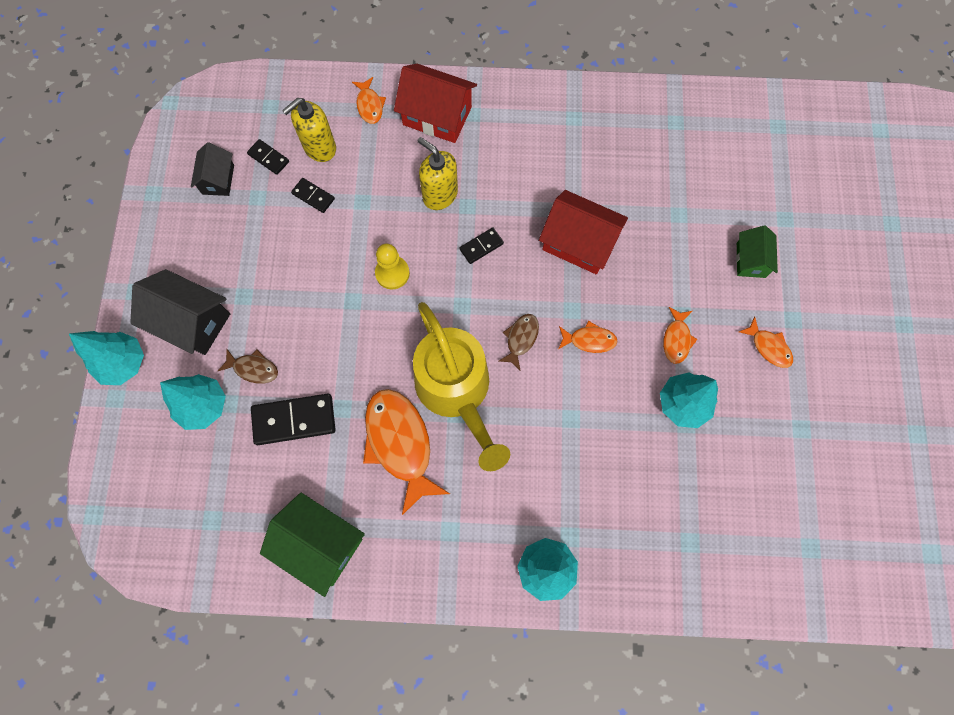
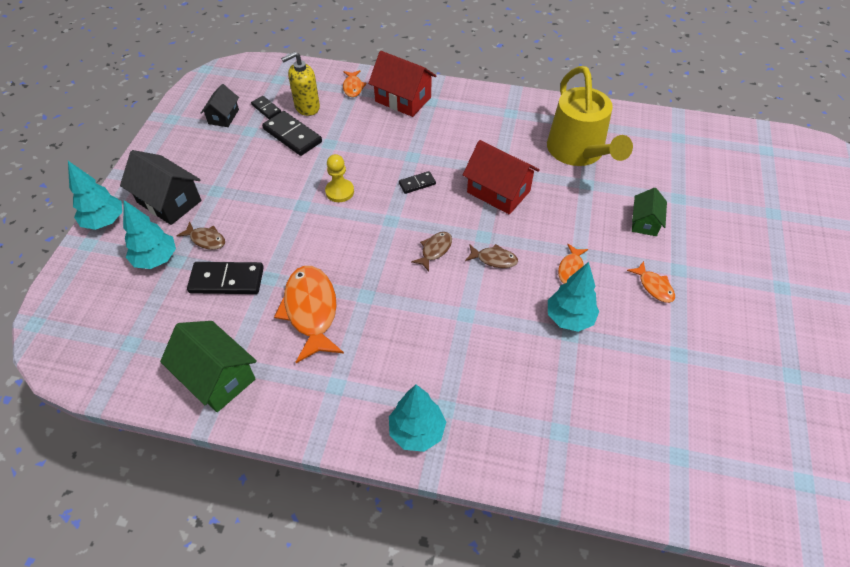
camera: 10 degrees right, 20 degrees down
black domino [291,178,335,213] -> black domino [262,111,322,156], size x1.83
yellow watering can [413,302,510,471] -> yellow watering can moved to [547,66,633,166]
yellow soap dispenser [418,137,458,210] -> none
orange fish [559,321,618,353] -> brown fish [465,244,518,268]

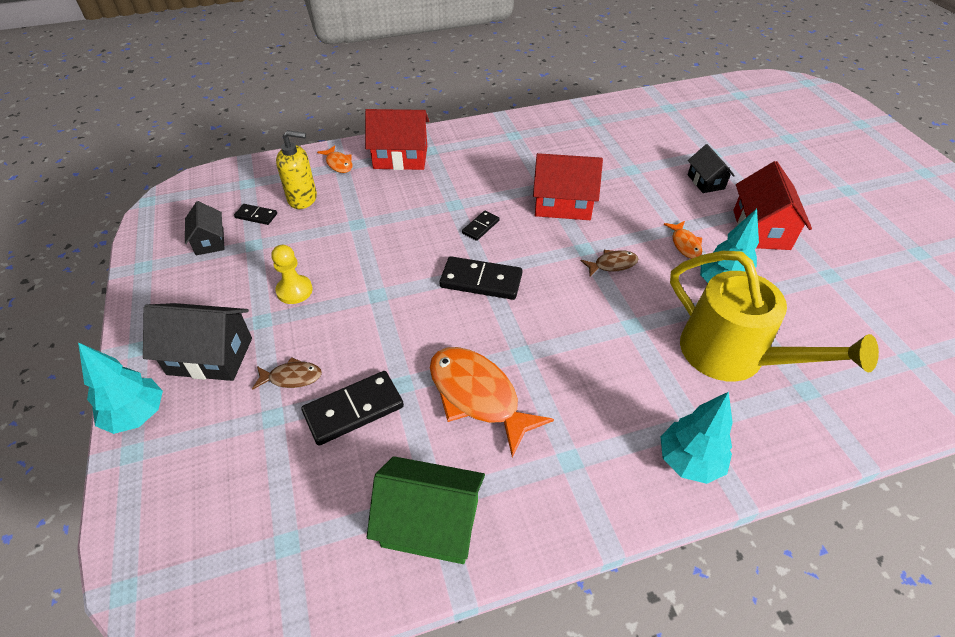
camera: 30 degrees left, 5 degrees down
turquoise tree [123,200,176,269] -> none
black domino [262,111,322,156] -> black domino moved to [439,256,522,300]
yellow soap dispenser [281,52,320,116] -> yellow soap dispenser turned 120 degrees counterclockwise [276,130,317,209]
yellow pawn [325,154,354,202] -> yellow pawn moved to [272,245,313,304]
brown fish [411,232,452,271] -> none
yellow watering can [547,66,633,166] -> yellow watering can moved to [670,251,879,381]
orange fish [627,261,675,303] -> red house [733,161,812,250]
green house [632,188,667,236] -> black house [688,144,735,193]

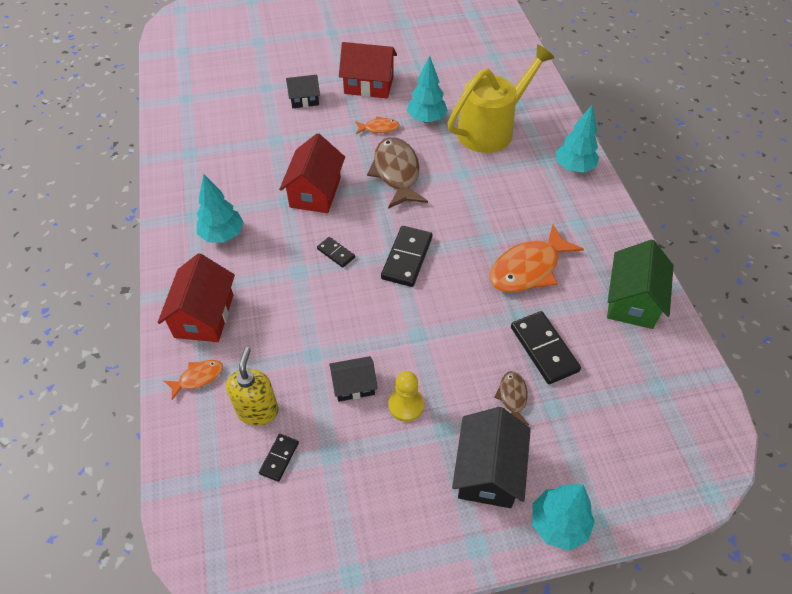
camera: 85 degrees left, 5 degrees up
black house [185,201,224,255] -> black house moved to [329,356,378,402]
brown fish [581,250,639,276] -> brown fish [367,137,428,209], size x2.02
none -> turquoise tree [197,174,244,243]

